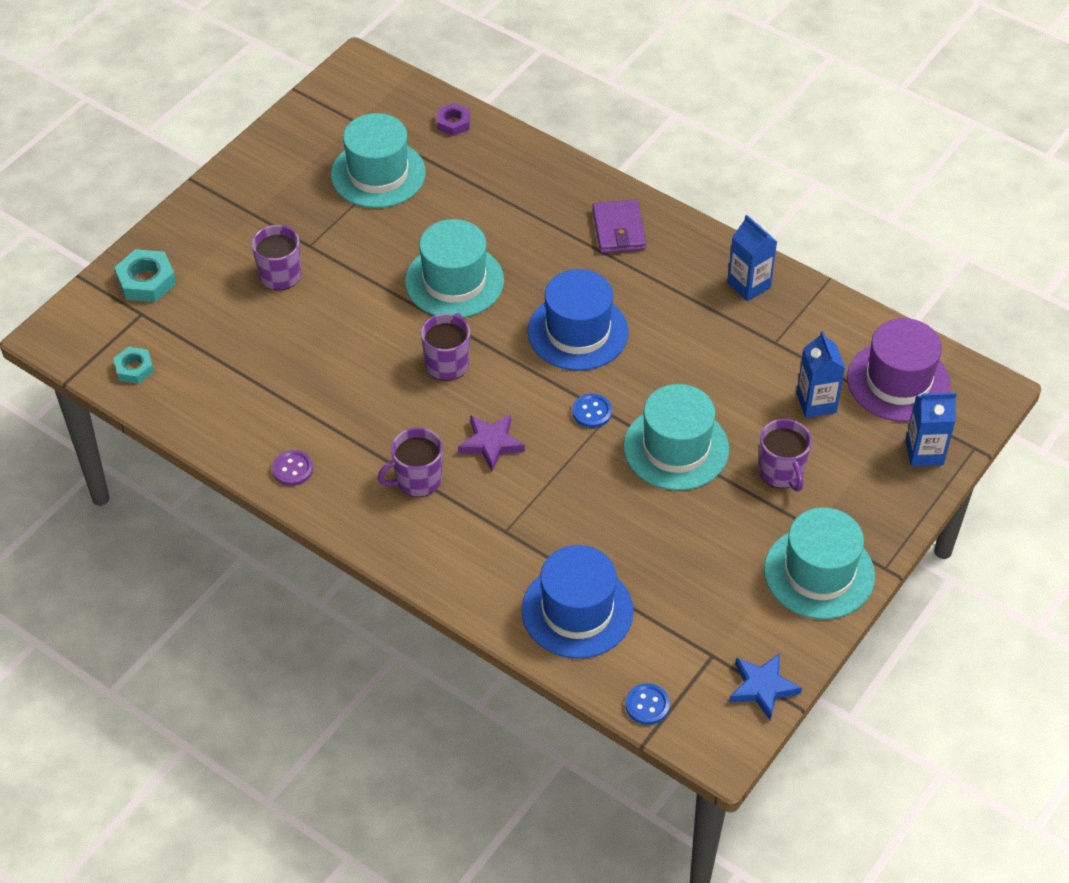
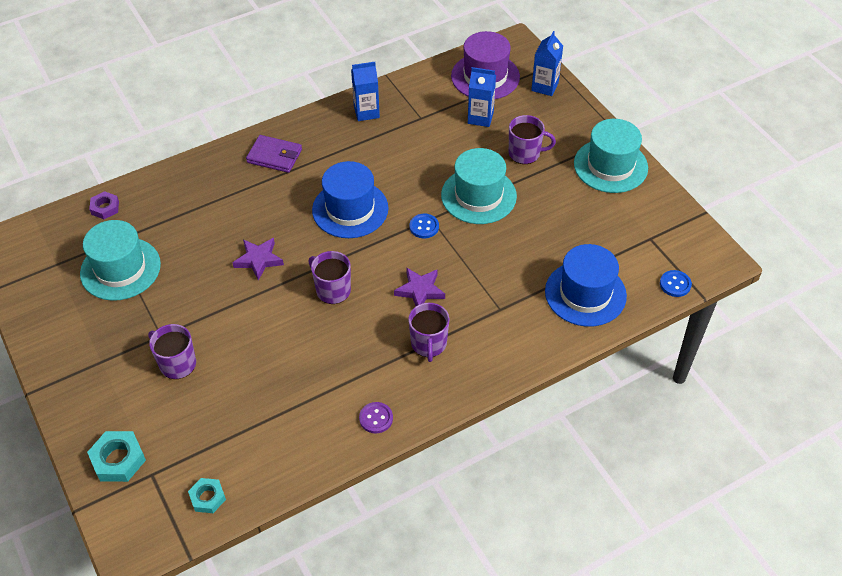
camera: 65 degrees left, 0 degrees up
turquoise hat [405,219,504,318] -> purple star [232,238,284,281]
blue star [729,653,802,721] -> none

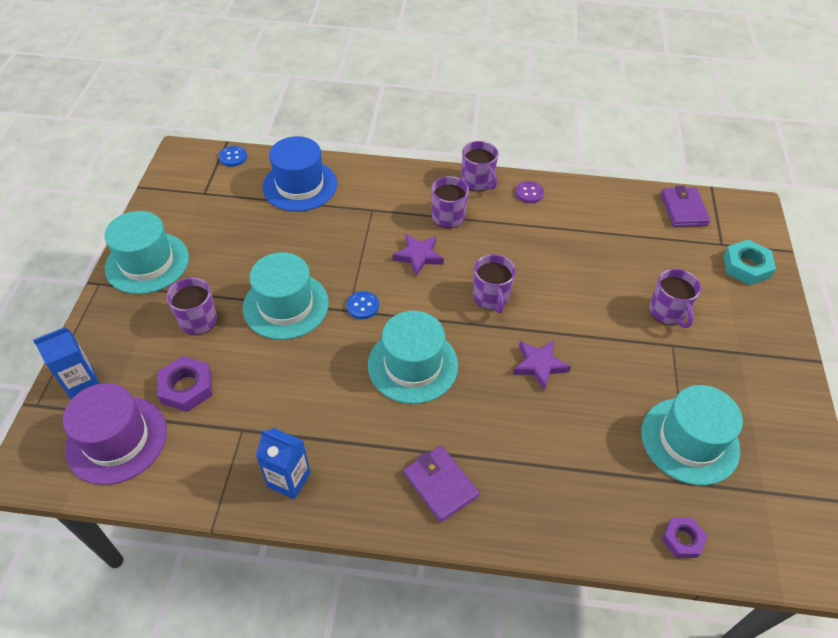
camera: 145 degrees left, 0 degrees up
turquoise nut [188,478,226,513] -> purple wallet [661,186,711,227]
blue hat [312,161,388,238] -> turquoise hat [368,311,458,404]
blue carton [468,67,496,127] -> purple nut [157,356,212,412]
none -> purple mug [462,141,498,191]

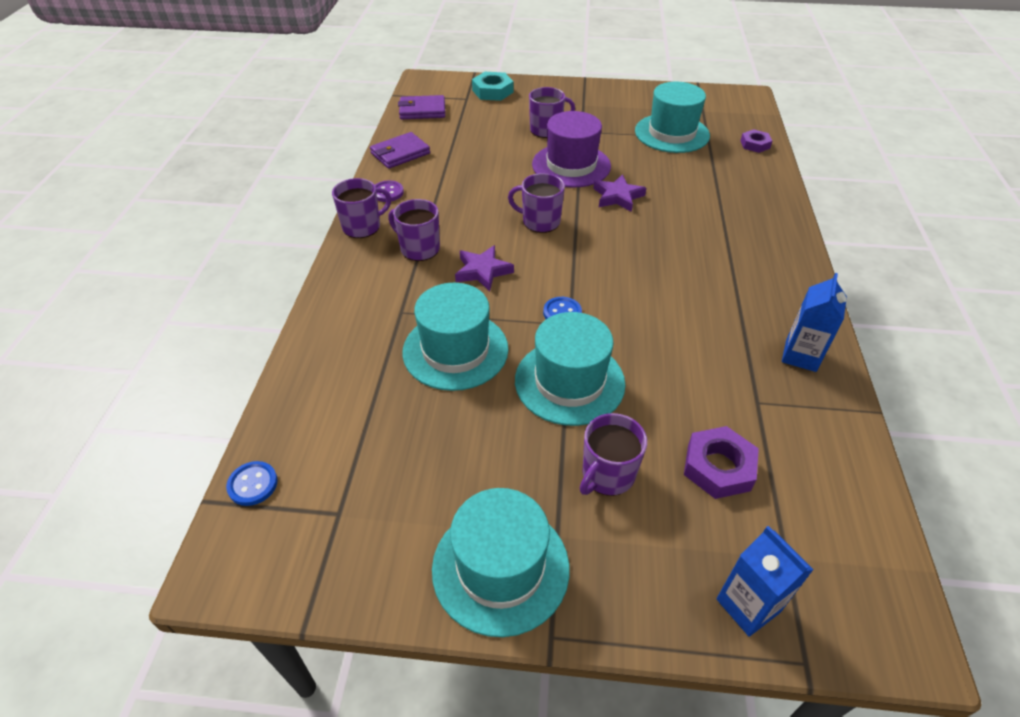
camera: 90 degrees left, 5 degrees down
purple hat [63,383,167,485] -> purple hat moved to [532,111,611,187]
blue hat [262,136,337,212] -> none
turquoise hat [368,311,458,404] -> turquoise hat moved to [402,283,508,391]
purple wallet [404,446,479,522] -> purple wallet moved to [370,132,430,169]
purple mug [473,254,516,313] -> purple mug turned 150 degrees counterclockwise [508,173,565,233]

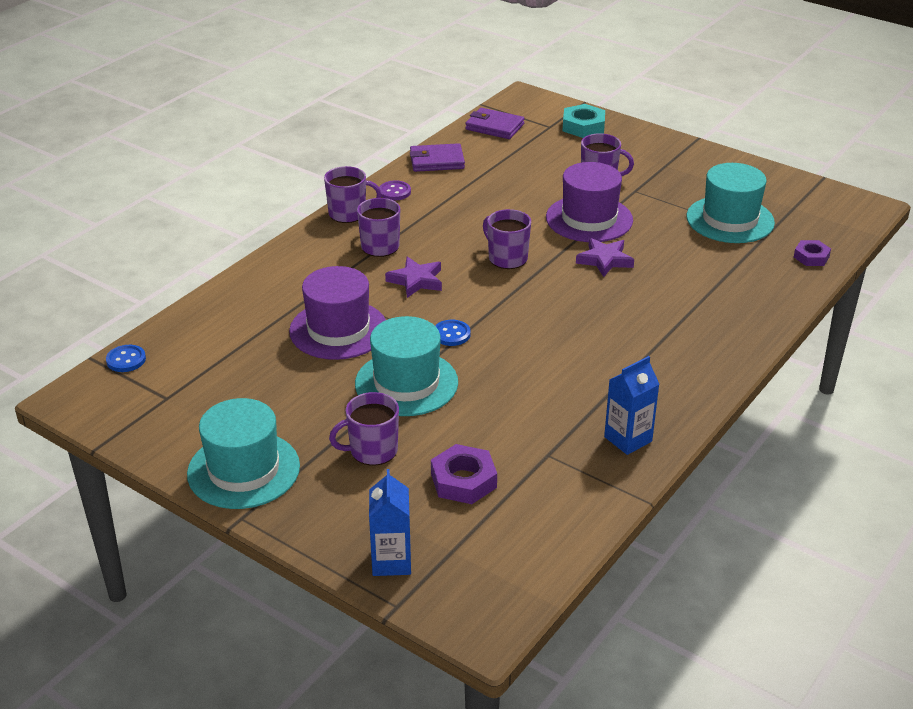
camera: 30 degrees right, 10 degrees down
turquoise hat [402,283,508,391] -> purple hat [289,266,386,360]

